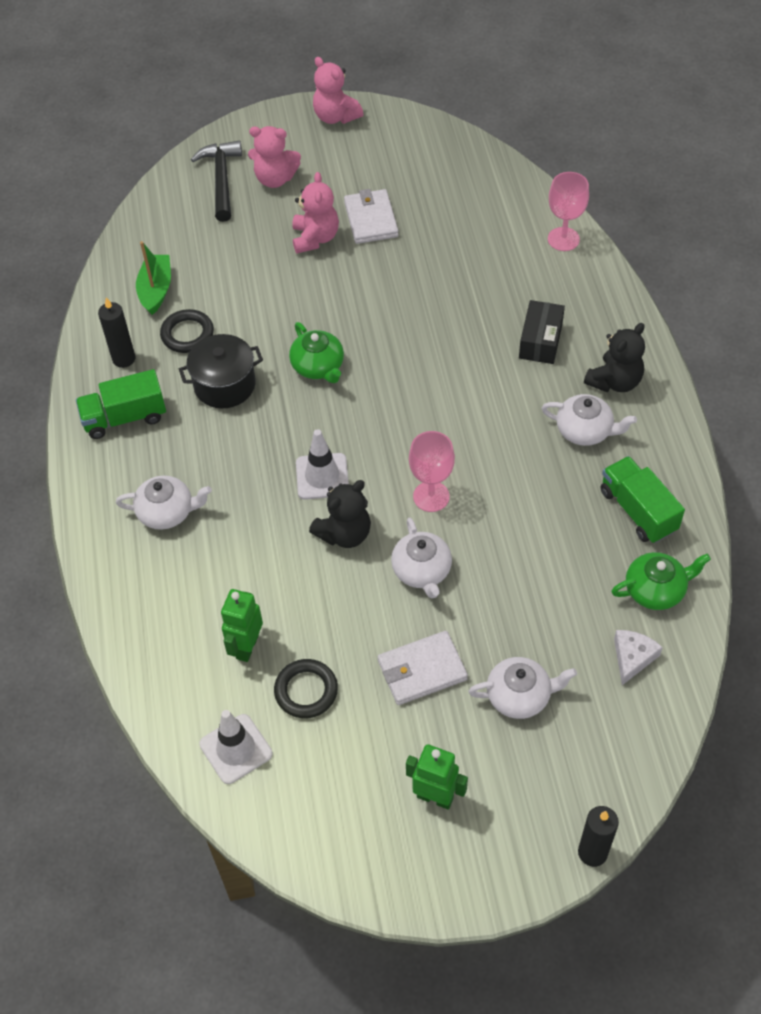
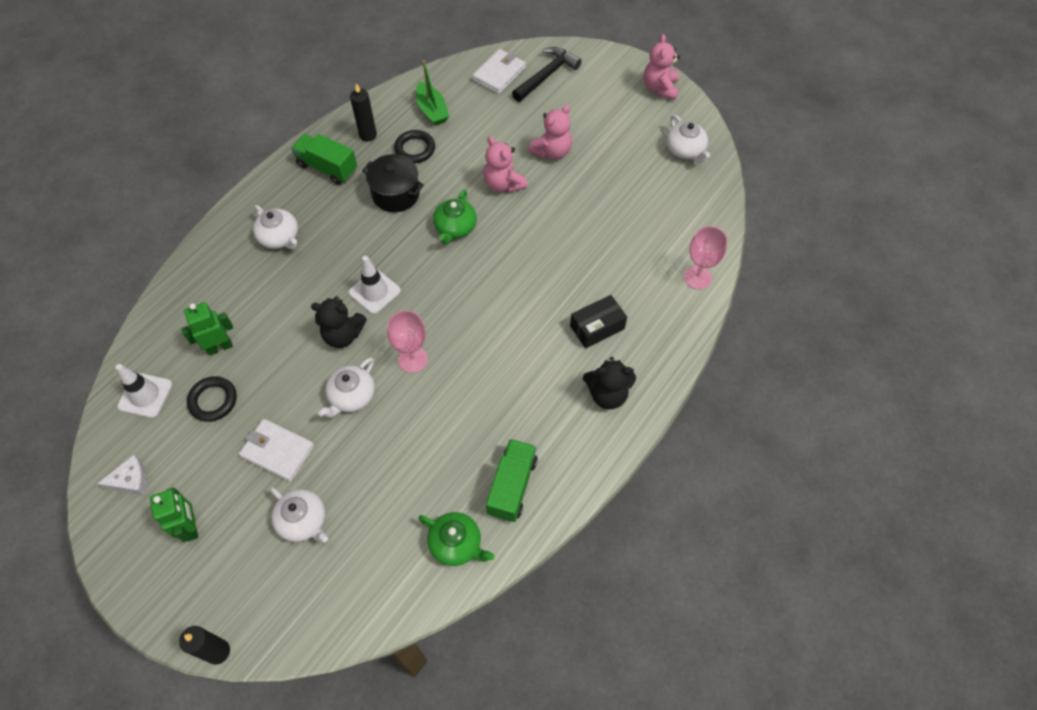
camera: 45 degrees right, 5 degrees up
green boat [136,241,171,315] -> green boat turned 105 degrees clockwise [416,60,449,126]
pink teddy bear [248,126,301,188] -> pink teddy bear moved to [483,136,527,193]
white wallet [344,189,399,244] -> white wallet moved to [472,49,526,94]
white teapot [541,394,637,446] -> white teapot moved to [666,115,710,163]
white cheese [614,630,663,685] -> white cheese moved to [97,455,147,495]

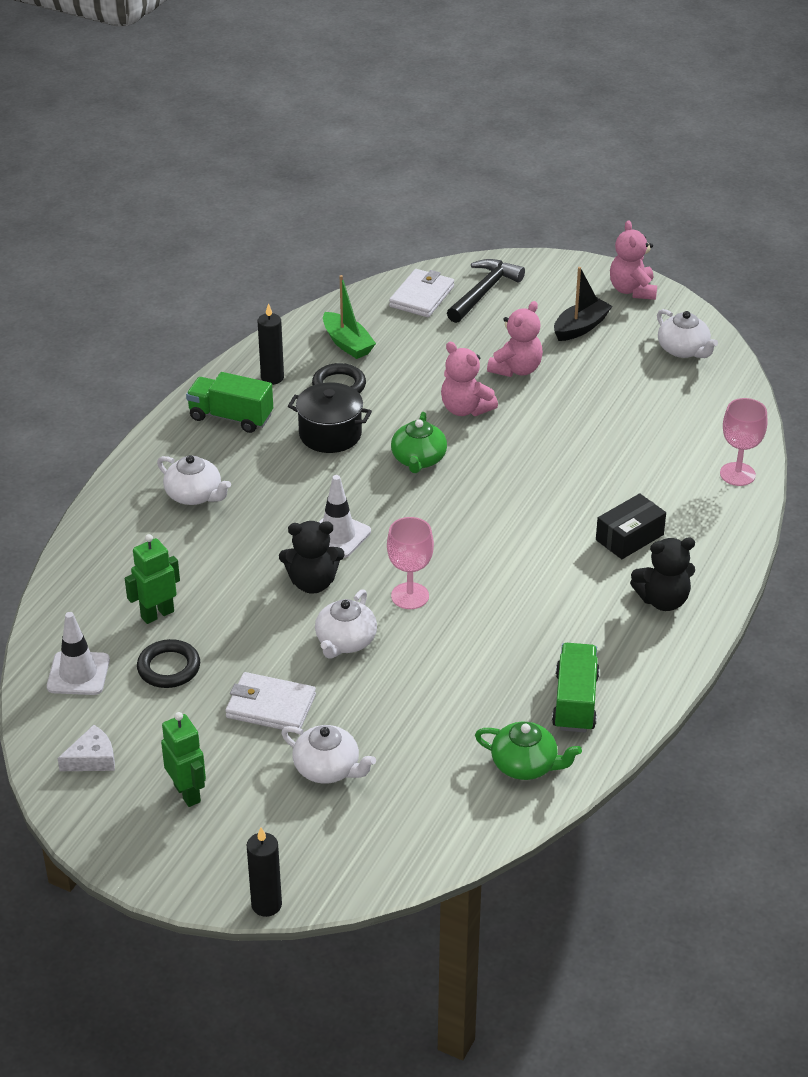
camera: 10 degrees left, 20 degrees down
none -> black boat [554,267,612,341]

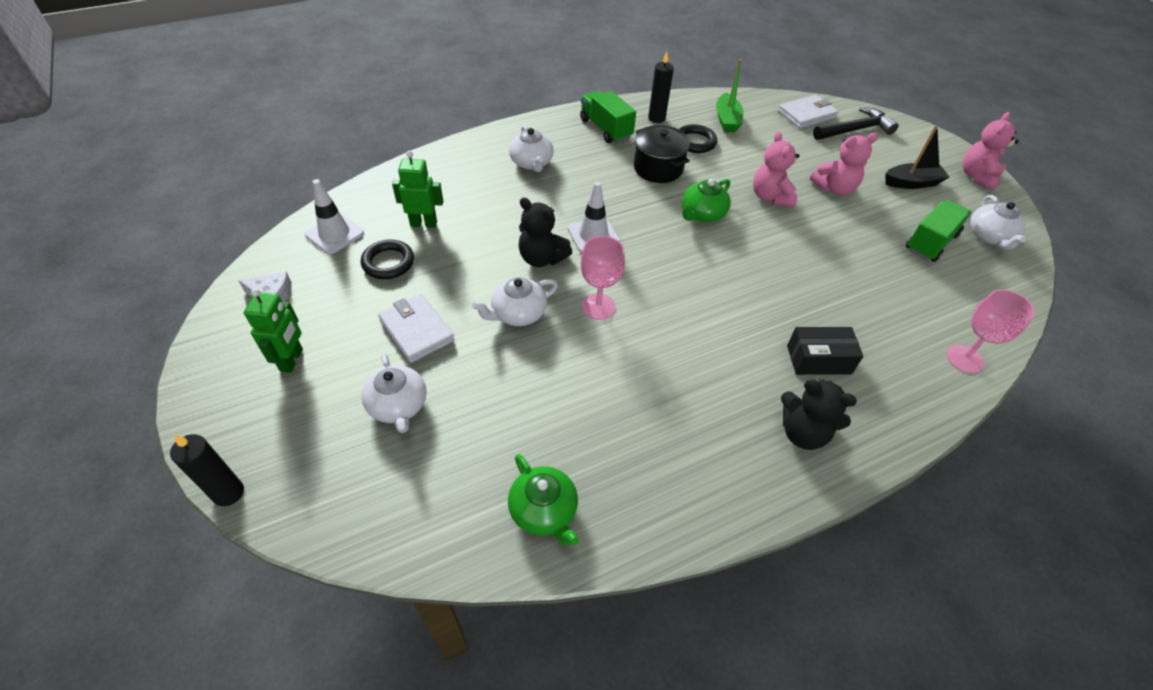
camera: 35 degrees right, 10 degrees up
green truck [552,643,600,733] -> green truck moved to [906,200,971,262]

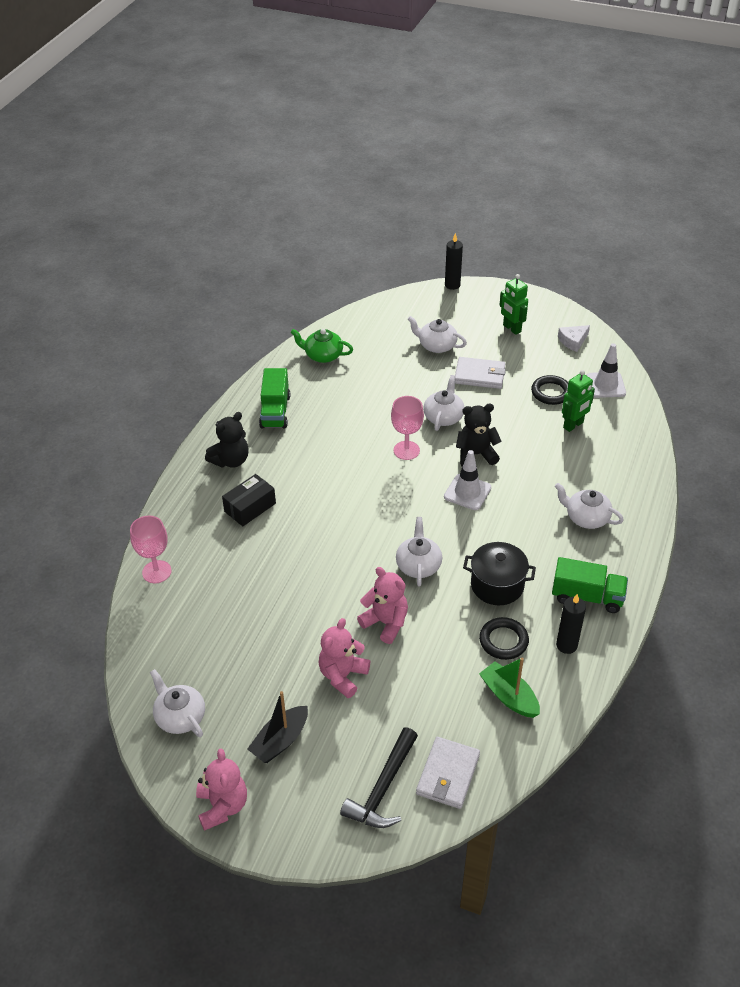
camera: 140 degrees right, 5 degrees down
green teapot [682,179,731,222] -> white teapot [396,517,442,586]
black teddy bear [781,379,857,450] -> black teddy bear turned 150 degrees clockwise [205,412,249,468]
green truck [906,200,971,262] -> green truck moved to [259,368,290,429]

